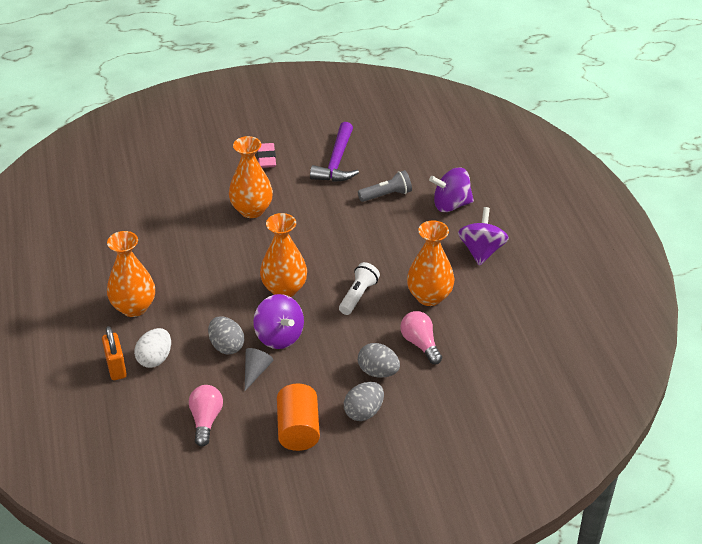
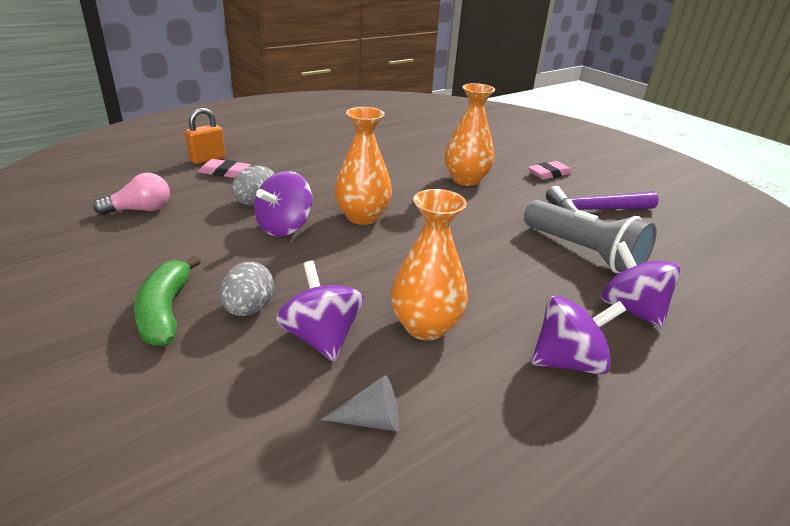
camera: 65 degrees right, 10 degrees down
orange vase [107,231,155,317] -> none
white egg [134,328,171,368] -> pink eraser [198,159,251,178]
grey cone [245,348,273,391] -> grey cone moved to [320,375,399,432]
orange cylinder [277,383,320,451] -> none
white flashlight [339,262,380,315] -> none
grey egg [344,382,384,421] -> green banana [134,256,201,346]
grey flashlight [358,170,412,202] -> grey flashlight [524,200,657,273], size x1.69
pink light bulb [400,311,442,364] -> purple spinning top [276,261,364,362]

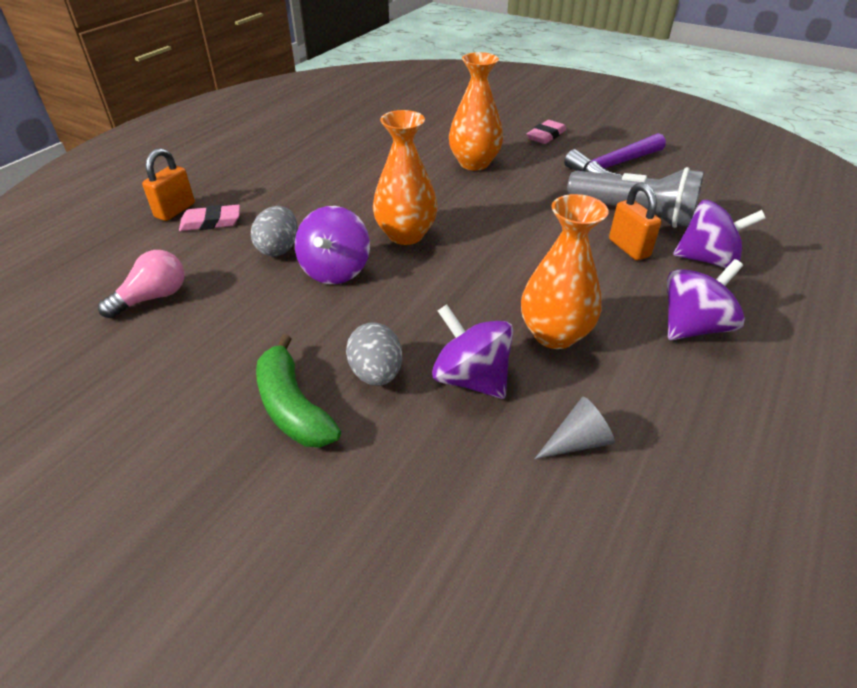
camera: 20 degrees left, 10 degrees up
purple spinning top [601,241,681,328] -> purple spinning top turned 150 degrees clockwise [673,200,766,268]
none -> orange padlock [609,183,661,260]

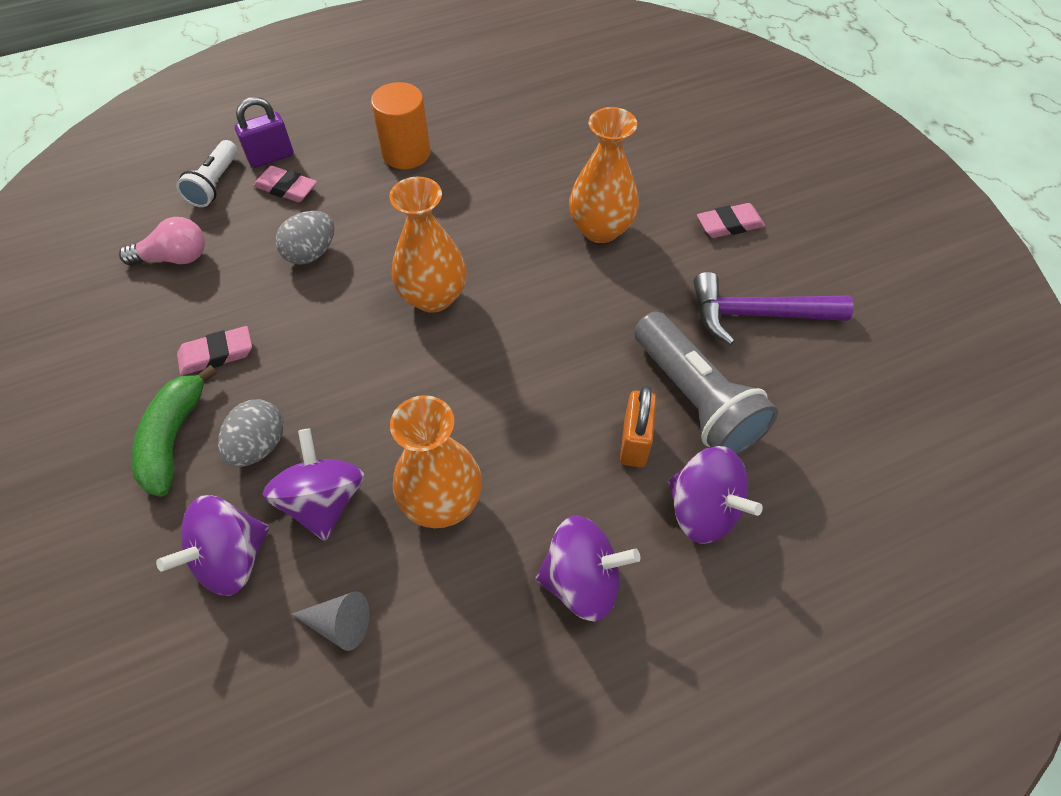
camera: 35 degrees right, 15 degrees up
orange padlock [142,148,195,221] -> purple padlock [235,97,294,168]
purple spinning top [295,206,370,284] -> purple spinning top moved to [156,495,270,596]
none -> white flashlight [176,140,238,207]
none -> pink eraser [177,326,252,376]
none -> orange cylinder [371,82,431,169]

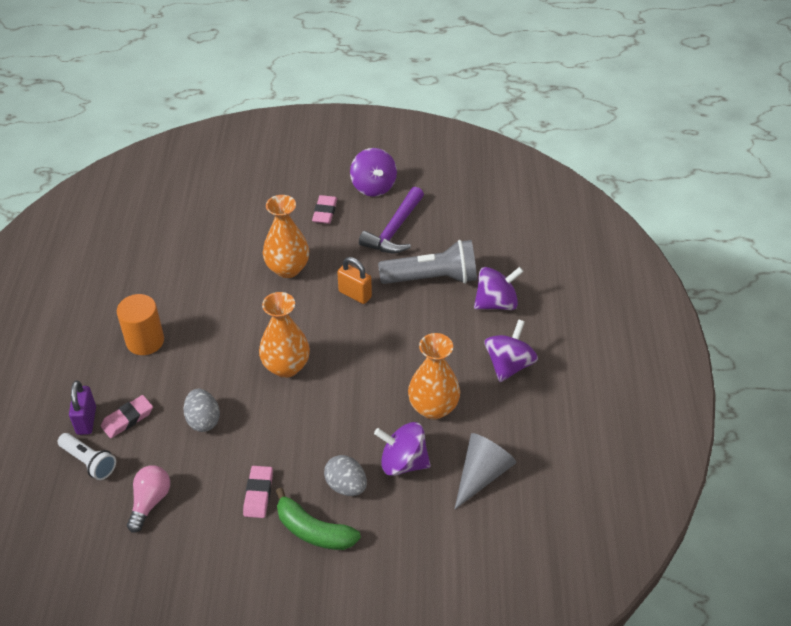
camera: 65 degrees left, 10 degrees down
purple spinning top [156,495,270,596] -> purple spinning top moved to [350,148,397,197]
grey cone [291,591,369,651] -> grey cone [455,433,516,509], size x1.64
orange padlock [620,386,657,467] -> orange padlock moved to [337,257,372,304]

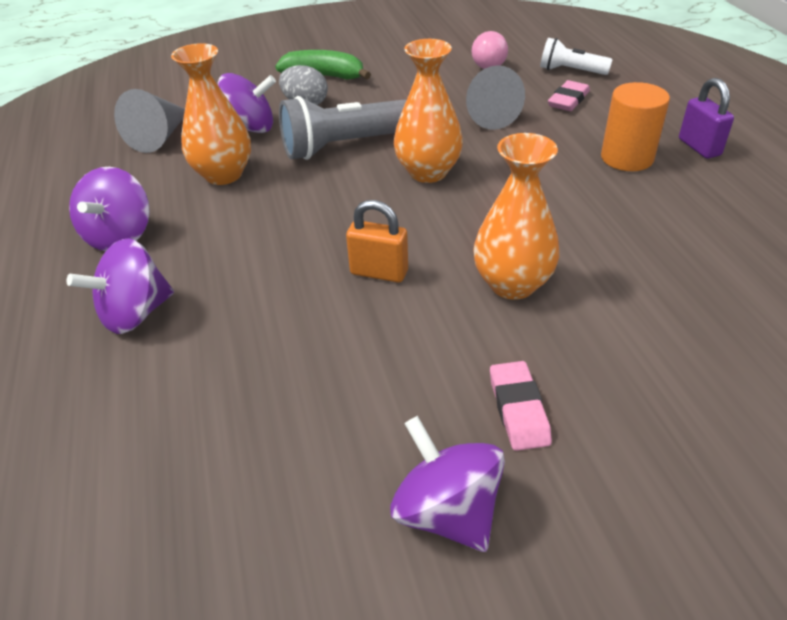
camera: 165 degrees right, 5 degrees down
purple padlock [69,381,96,435] -> purple padlock moved to [679,78,734,159]
grey egg [184,389,220,432] -> grey cone [466,65,525,130]
pink eraser [243,466,273,518] -> none
purple hammer [359,187,424,253] -> none
grey flashlight [378,240,477,284] -> grey flashlight moved to [279,96,406,160]

